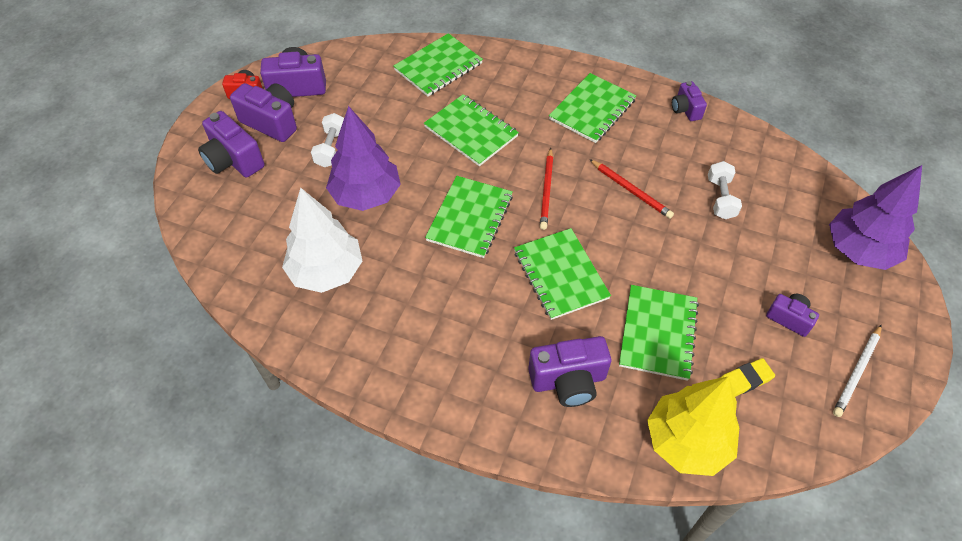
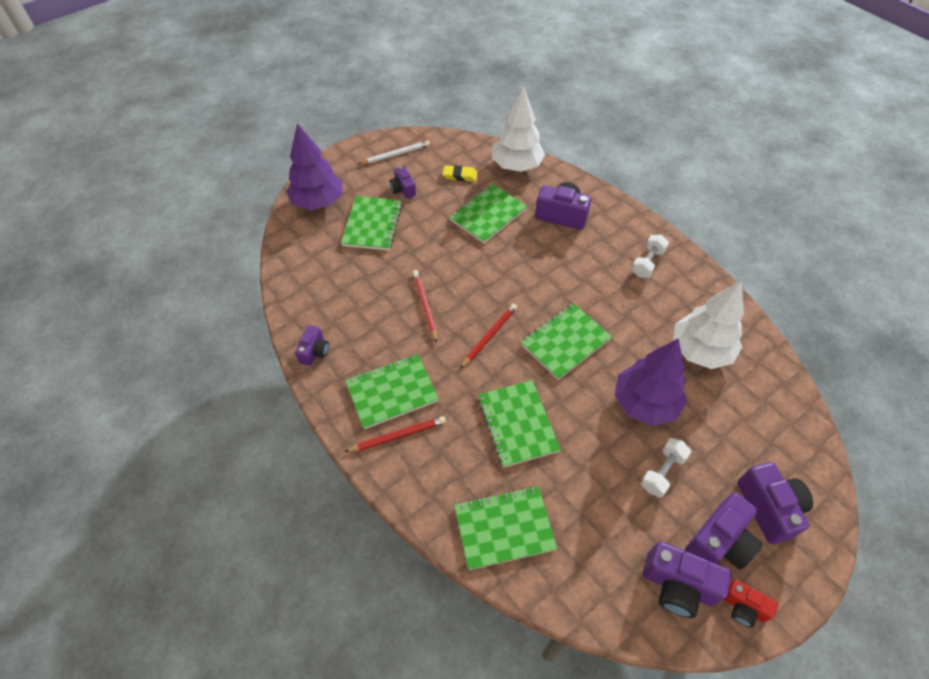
camera: 150 degrees left, 0 degrees up
purple camera [230,83,297,142] -> purple camera turned 105 degrees counterclockwise [685,492,762,570]
green notebook [514,228,611,320] -> green notebook moved to [341,196,402,251]
yellow tree [647,376,739,476] -> white tree [491,86,545,172]
white dumbbell [708,161,742,219] -> white dumbbell moved to [632,235,669,278]
none -> red pencil [345,416,446,452]

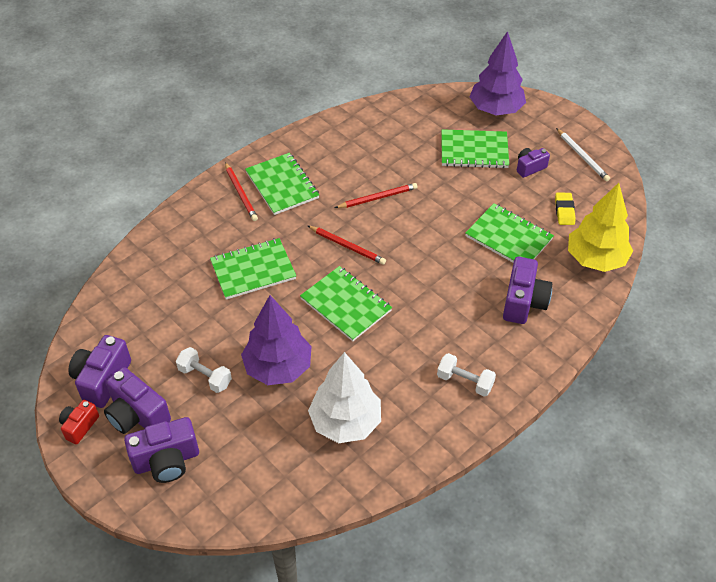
camera: 85 degrees right, 5 degrees down
purple camera [295,325,329,366] -> none
green notebook [454,486,557,570] -> none
white tree [491,86,545,172] -> yellow tree [568,183,633,272]

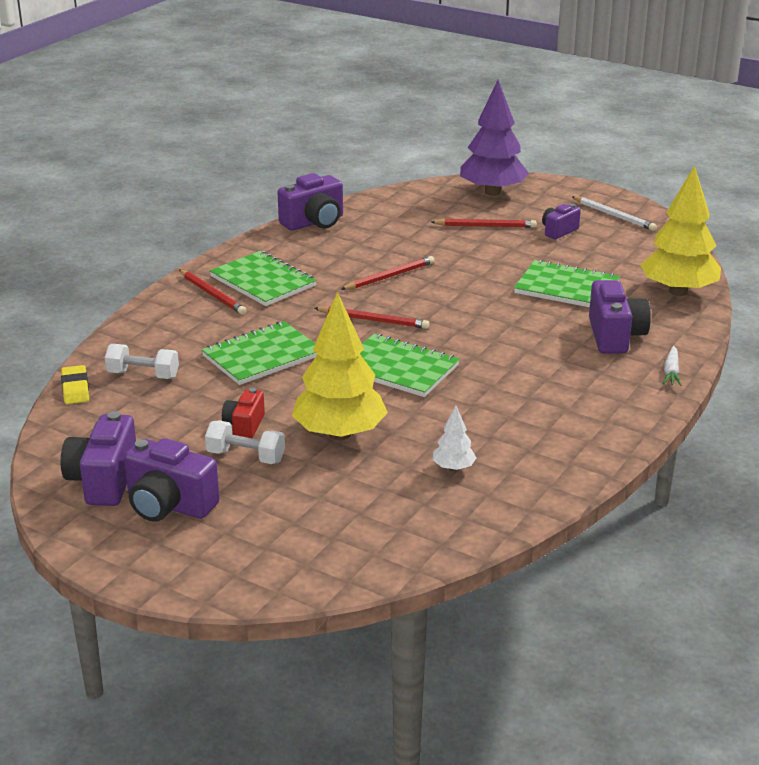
camera: 15 degrees left, 20 degrees down
red camera [59,400,99,444] -> red camera moved to [222,388,265,438]
purple camera [124,417,199,483] -> purple camera moved to [277,173,343,230]
purple tree [241,295,312,385] -> yellow tree [292,292,388,440]
white tree [308,352,381,443] -> white tree [433,406,476,471], size x0.45
white dumbbell [437,353,496,397] -> white dumbbell moved to [105,344,179,379]
green notebook [441,129,509,169] -> red pencil [431,219,537,228]
yellow eraser [555,193,576,225] -> yellow eraser moved to [61,365,89,404]
none -> white carrot [662,346,682,386]

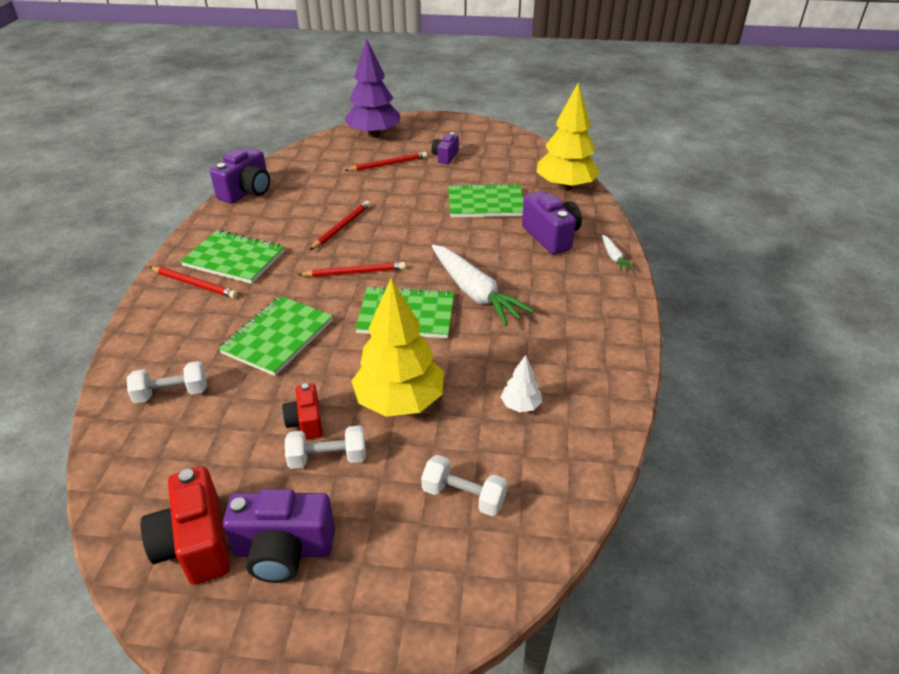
camera: 25 degrees left, 10 degrees up
yellow eraser [61,365,89,404] -> none
purple camera [61,411,136,506] -> red camera [141,466,230,585]
white pencil [572,196,657,231] -> none
none -> white dumbbell [421,455,507,516]
none -> white carrot [432,245,534,326]

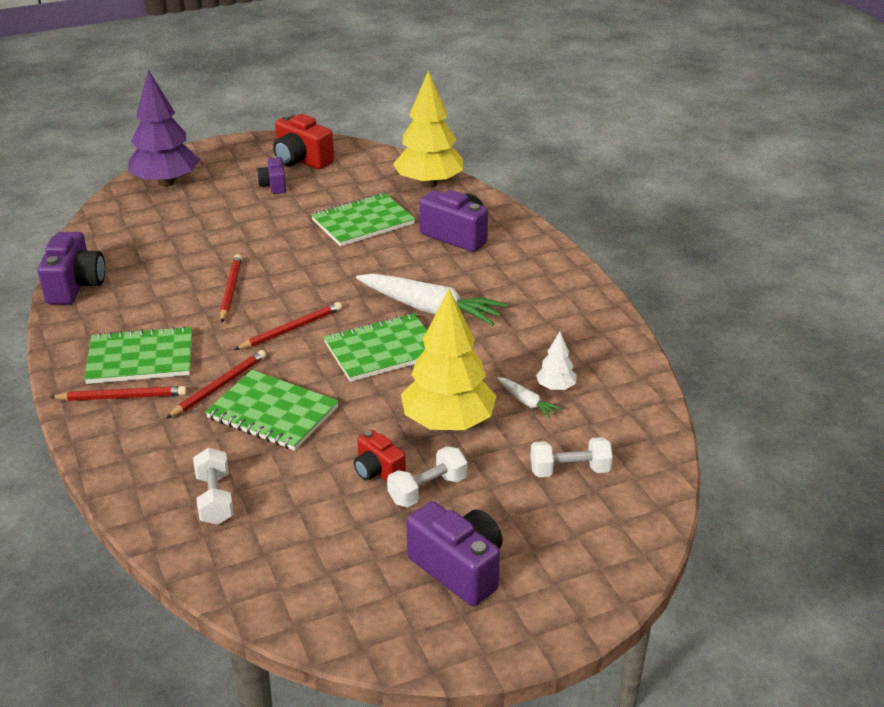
camera: 30 degrees left, 5 degrees down
white dumbbell [127,361,207,403] -> white dumbbell turned 60 degrees counterclockwise [193,448,234,525]
red camera [141,466,230,585] -> red camera moved to [273,114,334,169]
green notebook [219,296,333,376] -> green notebook turned 60 degrees counterclockwise [205,370,339,451]
purple camera [223,489,335,583] -> purple camera turned 105 degrees counterclockwise [406,501,503,606]
red pencil [344,152,427,171] -> red pencil moved to [166,350,266,418]
white carrot [602,235,635,271] -> white carrot moved to [497,377,562,418]

